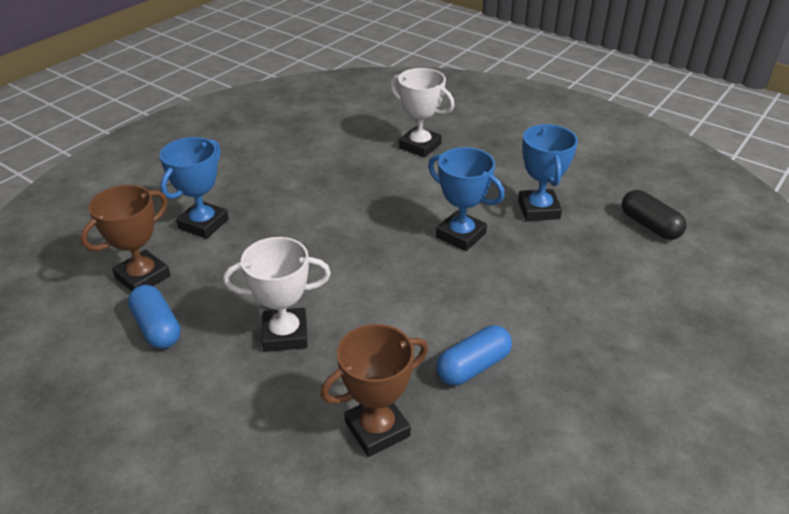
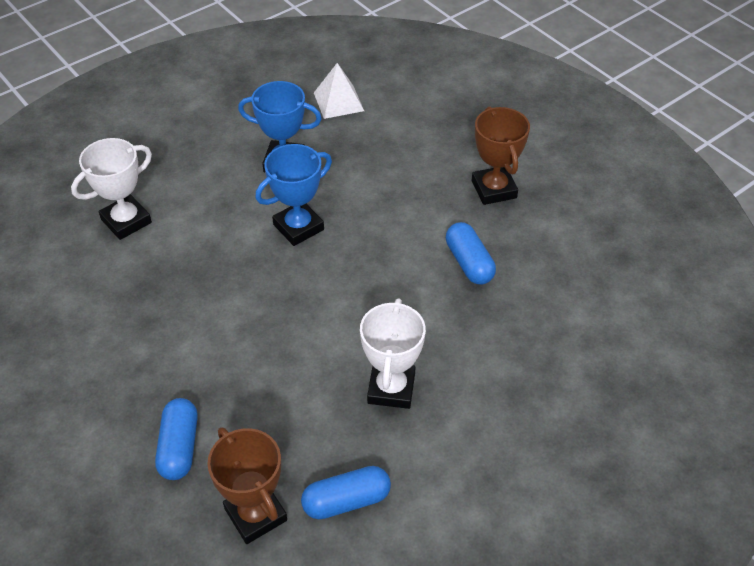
camera: 75 degrees left, 10 degrees up
blue trophy [159,137,229,239] -> blue capsule [155,398,198,480]
brown trophy [320,324,428,457] -> brown trophy moved to [472,107,530,205]
black capsule [622,190,686,240] -> white pyramid [314,63,364,119]

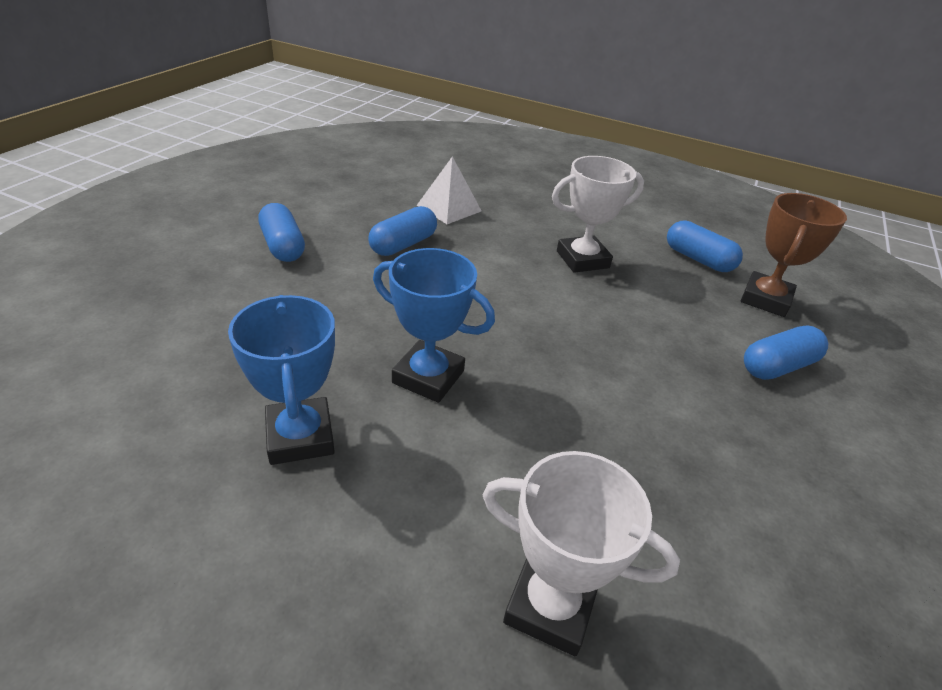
camera: 120 degrees left, 10 degrees down
white pyramid [314,63,364,119] -> white pyramid moved to [417,156,482,224]
brown trophy [472,107,530,205] -> blue capsule [258,203,305,262]

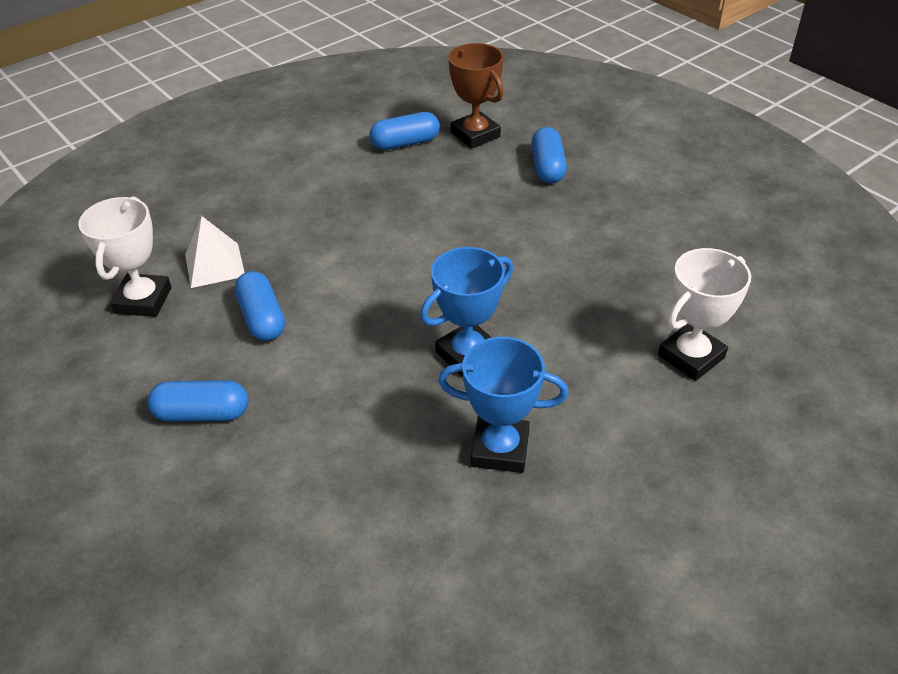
camera: 60 degrees left, 5 degrees up
white trophy [552,156,644,273] -> white trophy moved to [78,196,171,317]

